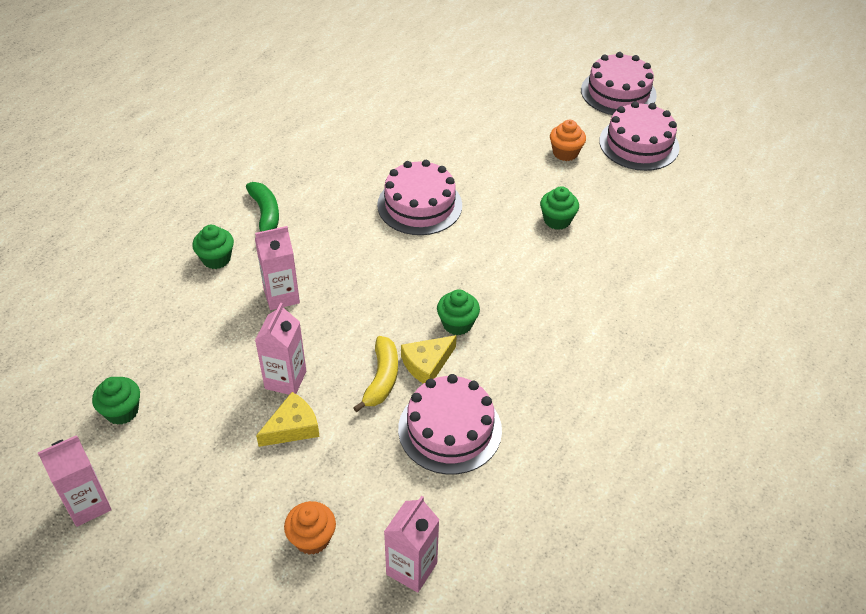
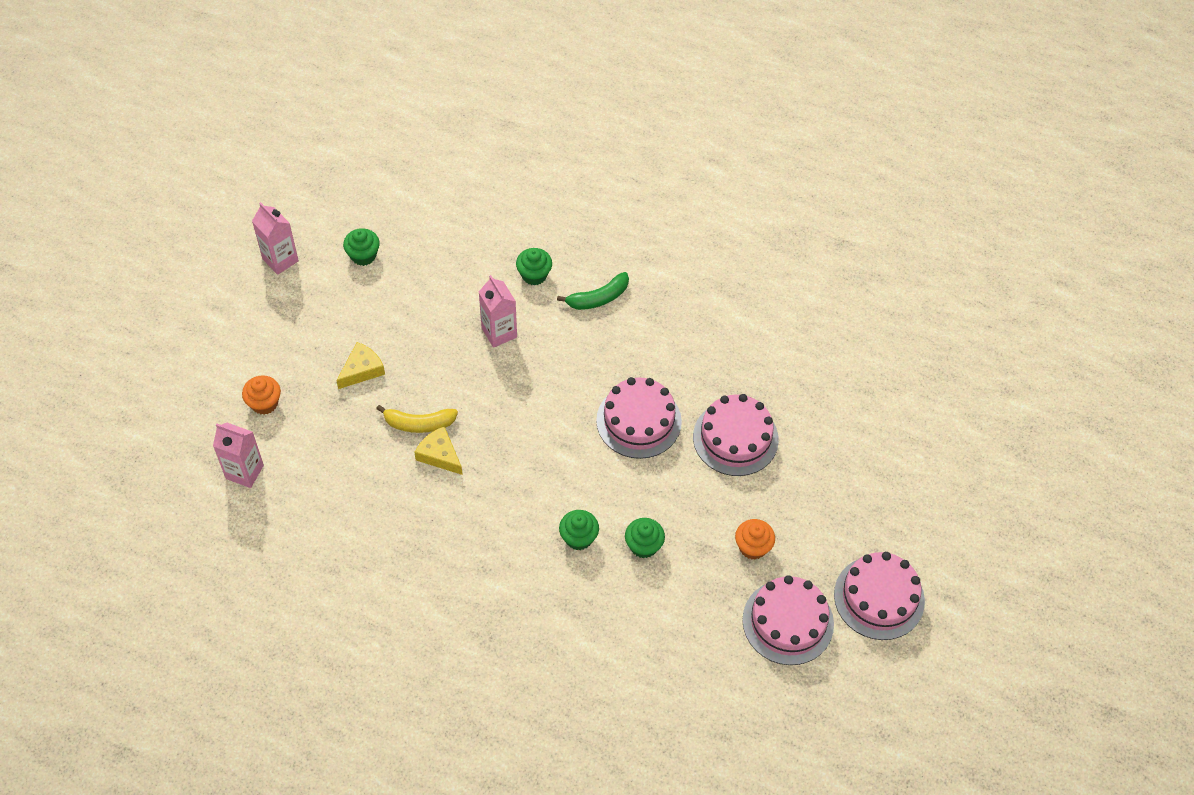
camera: 80 degrees right, 10 degrees up
pink carton [255,303,306,395] -> none
yellow cheese [256,392,320,447] -> yellow cheese turned 90 degrees counterclockwise [336,342,385,389]
pink cake [398,374,502,474] -> pink cake moved to [693,394,779,476]
green cupcake [437,289,480,335] -> green cupcake moved to [559,510,599,550]

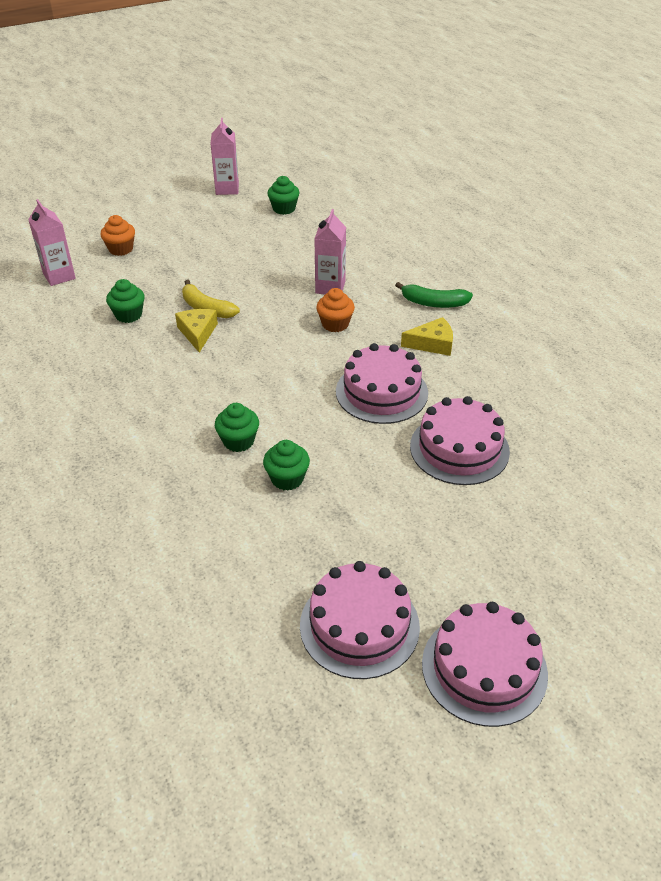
camera: 40 degrees right, 15 degrees down
yellow cheese [336,342,385,389] -> yellow cheese moved to [401,317,453,356]
green cupcake [516,248,552,286] -> green cupcake moved to [106,279,145,323]
orange cupcake [735,519,775,560] -> orange cupcake moved to [316,288,355,332]

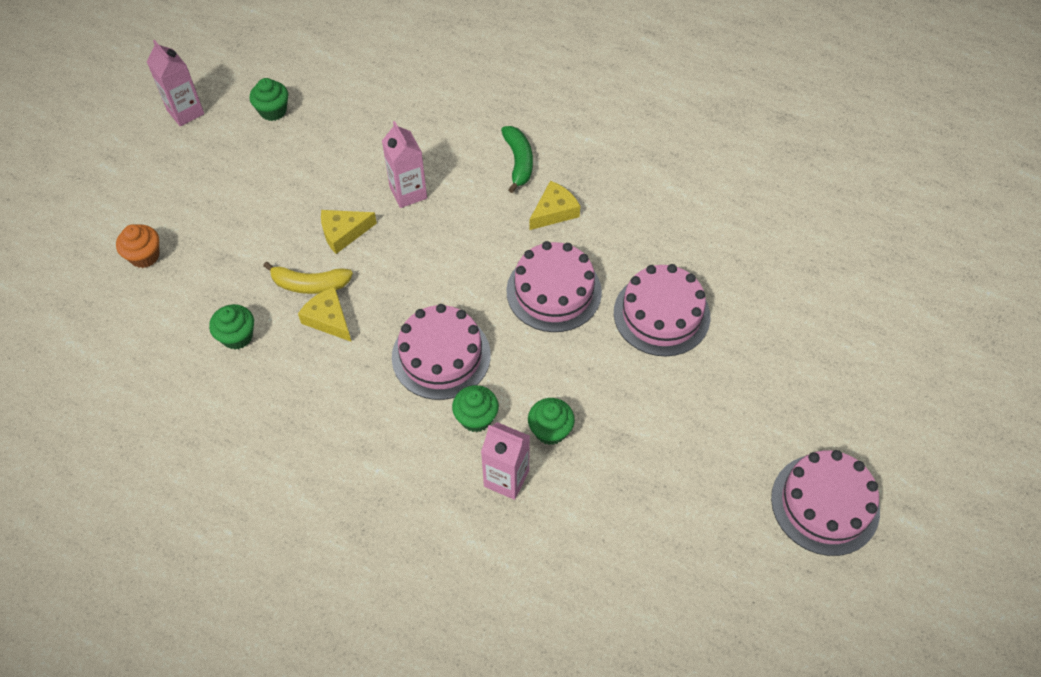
camera: 35 degrees left, 15 degrees up
pink carton [28,199,76,286] -> pink carton moved to [481,422,530,500]
pink cake [300,561,420,679] -> pink cake moved to [392,304,491,400]
orange cupcake [316,288,355,332] -> none
green banana [395,282,473,308] -> green banana turned 75 degrees counterclockwise [501,126,533,193]
none -> yellow cheese [321,210,377,254]

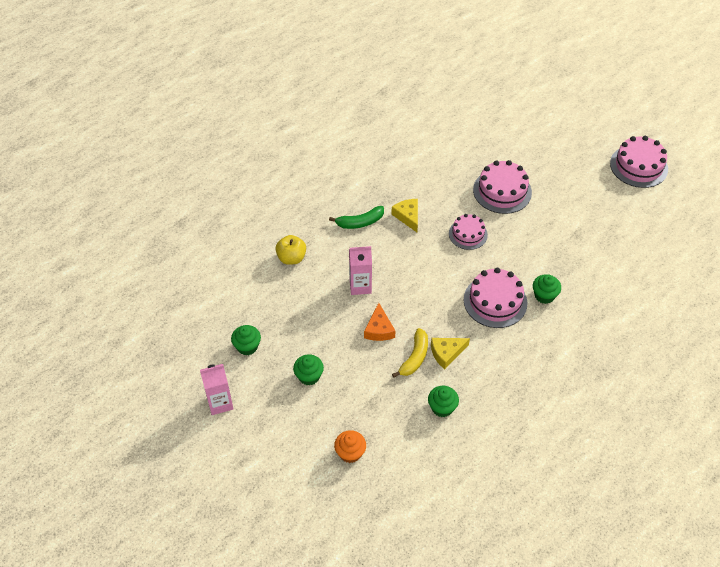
camera: 70 degrees left, 5 degrees down
yellow cheese [321,210,377,254] -> orange cheese [364,303,395,341]
pink carton [481,422,530,500] -> none
green banana [501,126,533,193] -> green banana turned 150 degrees clockwise [329,206,384,229]
pink cake [506,241,602,332] -> pink cake [449,214,488,250], size x0.64
green cupcake [528,398,575,445] -> green cupcake moved to [293,354,324,386]
none -> yellow apple [275,235,306,265]

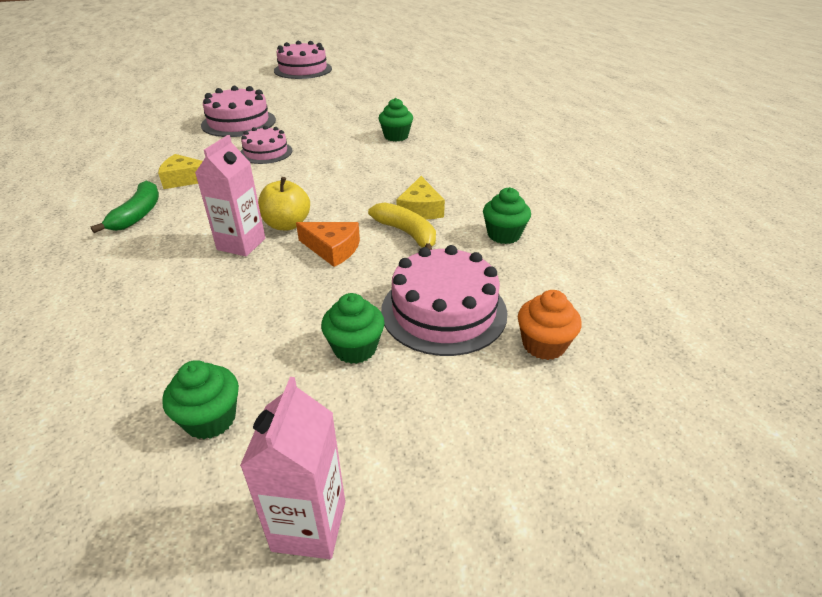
camera: 65 degrees left, 15 degrees down
yellow apple [275,235,306,265] -> yellow apple moved to [258,177,310,230]
pink cake [464,268,527,328] -> pink cake moved to [381,245,508,356]

